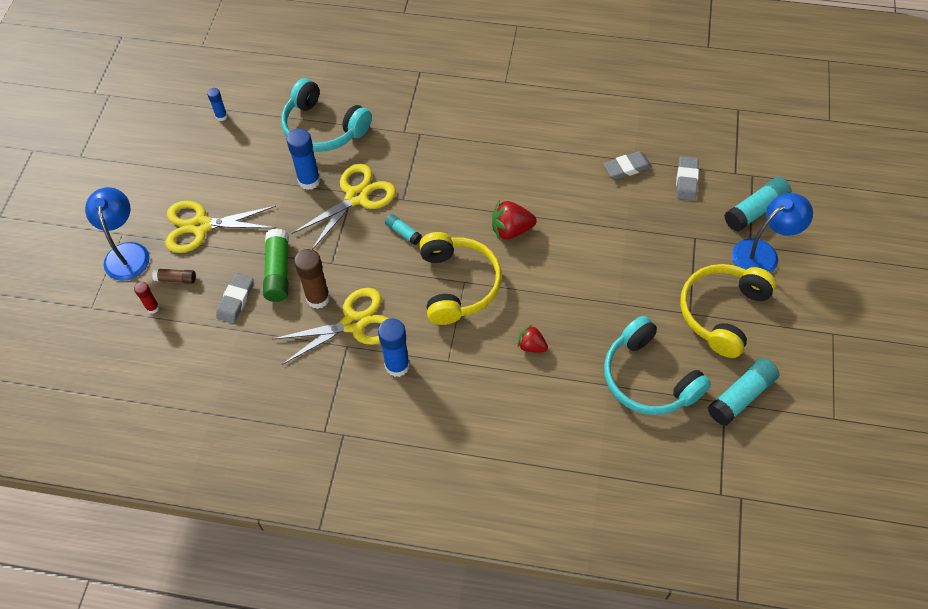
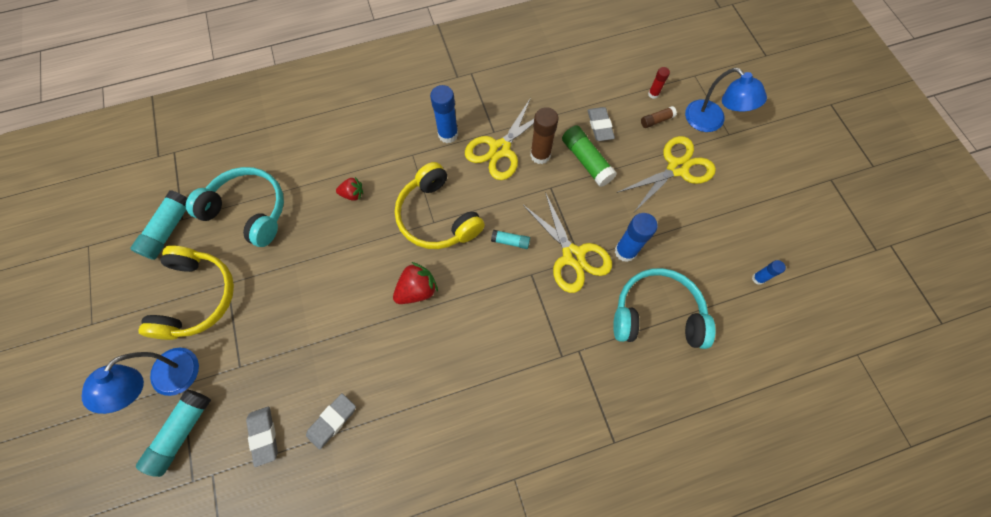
camera: 150 degrees right, 10 degrees up
yellow scissors [292,164,396,250] -> yellow scissors turned 45 degrees counterclockwise [523,192,612,293]

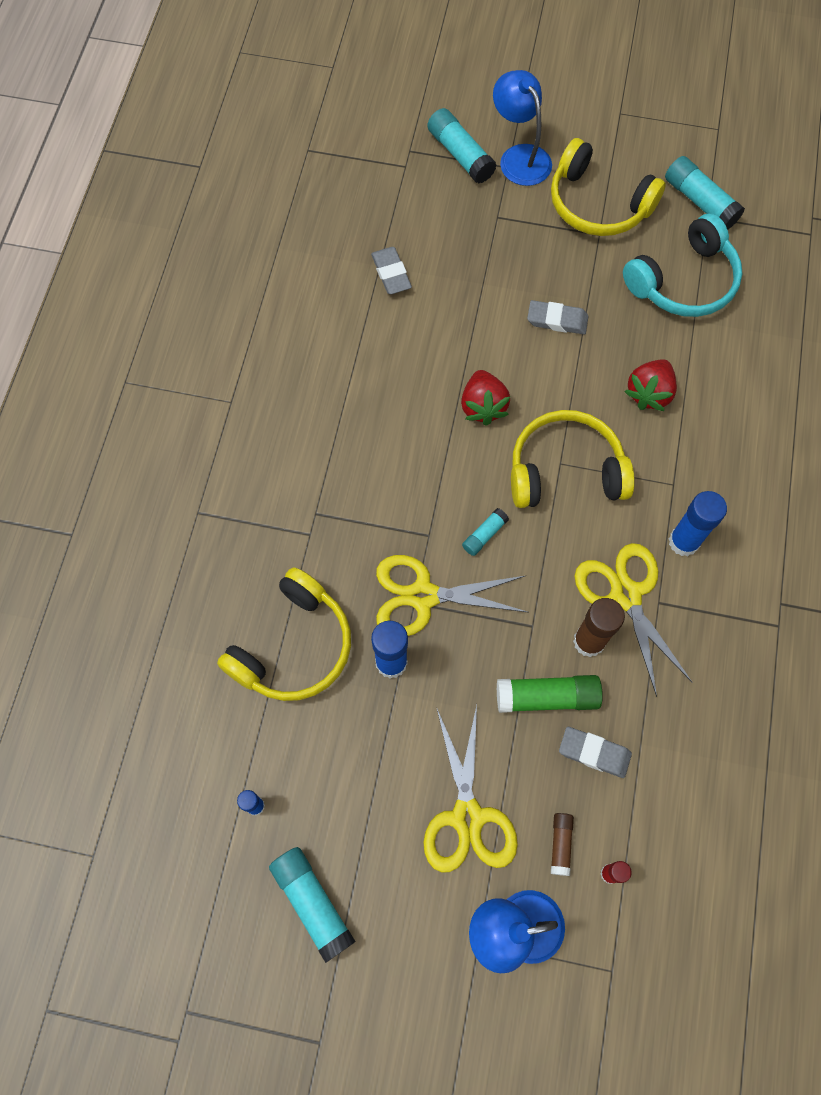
camera: 120 degrees right, 0 degrees up
grey eraser [246,407,278,467] -> grey eraser moved to [527,300,588,334]
red strawberry [336,177,363,201] -> red strawberry [624,359,677,411], size x1.56
turquoise headphones [613,268,715,349] -> yellow headphones [217,567,351,701]
none -> turquoise glue stick [269,847,356,963]

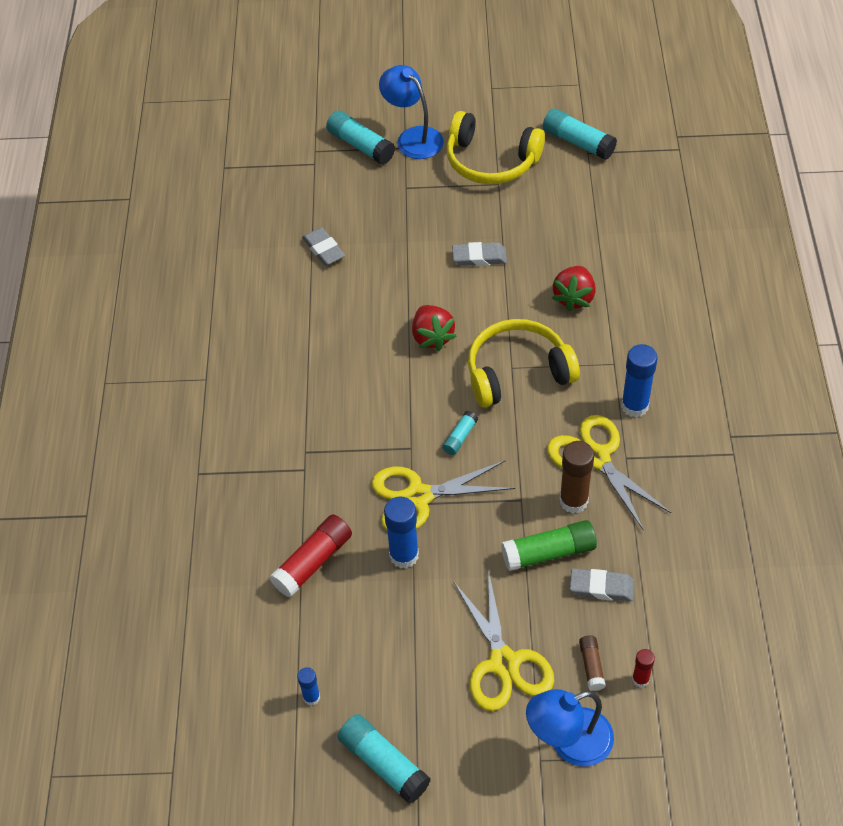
camera: 10 degrees left, 15 degrees down
yellow headphones [217,567,351,701] -> red glue stick [269,515,352,597]
turquoise headphones [623,213,742,317] -> none

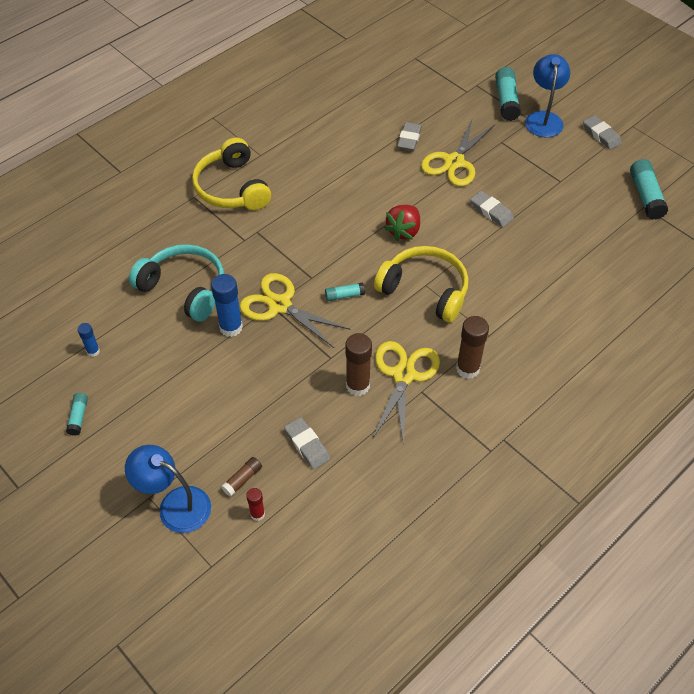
camera: 45 degrees right, 0 degrees up
red glue stick [269,515,352,597] -> turquoise headphones [129,244,224,322]
turquoise glue stick [337,714,431,804] -> turquoise glue stick [66,393,88,436], size x0.55
yellow headphones [447,111,545,184] -> yellow headphones moved to [192,137,271,210]
yellow scissors [453,570,554,711] -> yellow scissors moved to [421,117,494,186]
green glue stick [501,520,597,571] -> none
red strawberry [552,266,596,312] -> none
blue glue stick [621,344,658,417] -> brown glue stick [456,316,489,379]
none -> grey eraser [583,115,622,150]

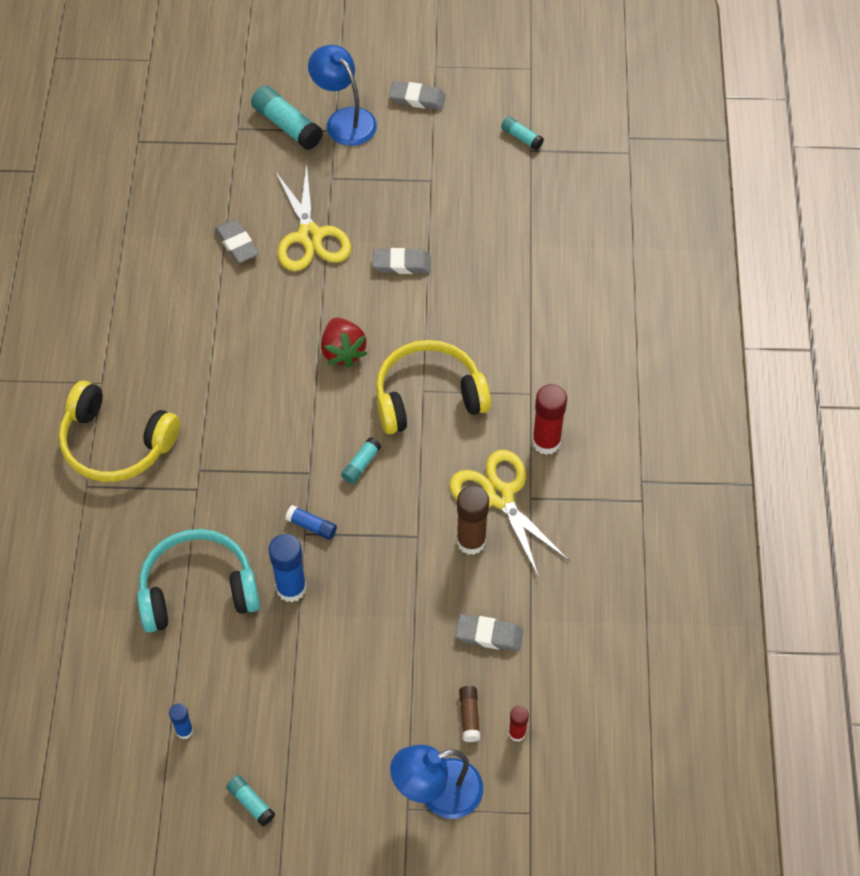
camera: 45 degrees left, 5 degrees up
yellow scissors [239,273,351,348] -> blue glue stick [285,505,337,540]
brown glue stick [456,316,489,379] -> red glue stick [532,384,567,455]
turquoise glue stick [630,159,668,220] -> turquoise glue stick [501,116,544,150], size x0.55

